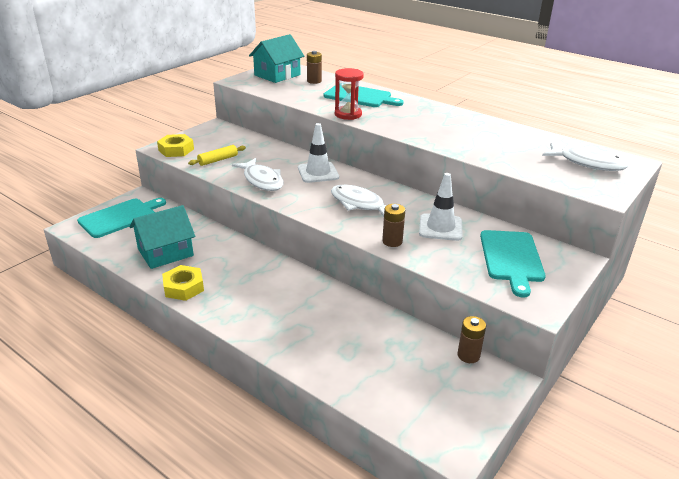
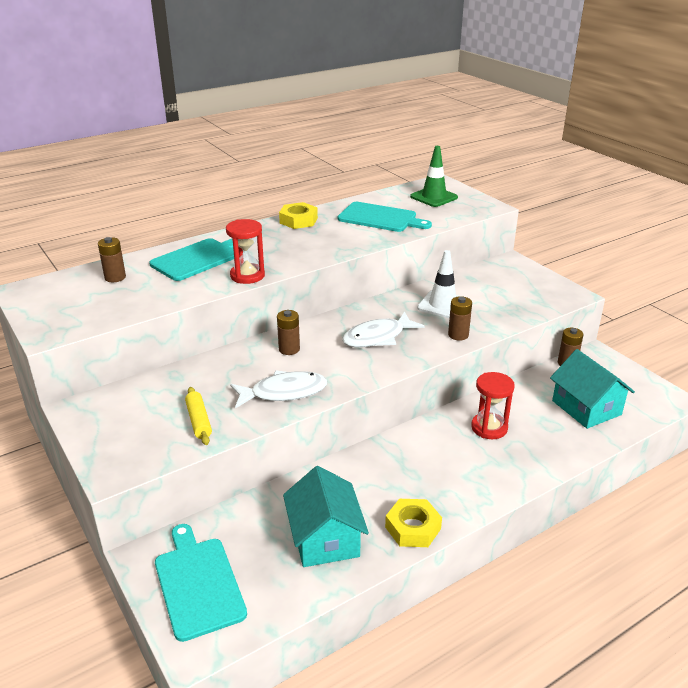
camera: 70 degrees left, 0 degrees up
yellow nut [157,134,194,157] -> yellow nut moved to [279,202,318,229]
turquoise house [249,34,304,83] -> turquoise house moved to [550,349,635,429]
white traffic cone [298,123,339,183] -> brown battery [277,310,300,355]
turquoise cutting board [480,230,546,297] -> turquoise cutting board moved to [338,202,432,232]
white fish [542,143,628,171] -> green traffic cone [410,146,458,207]
none -> red hourglass [471,372,515,439]

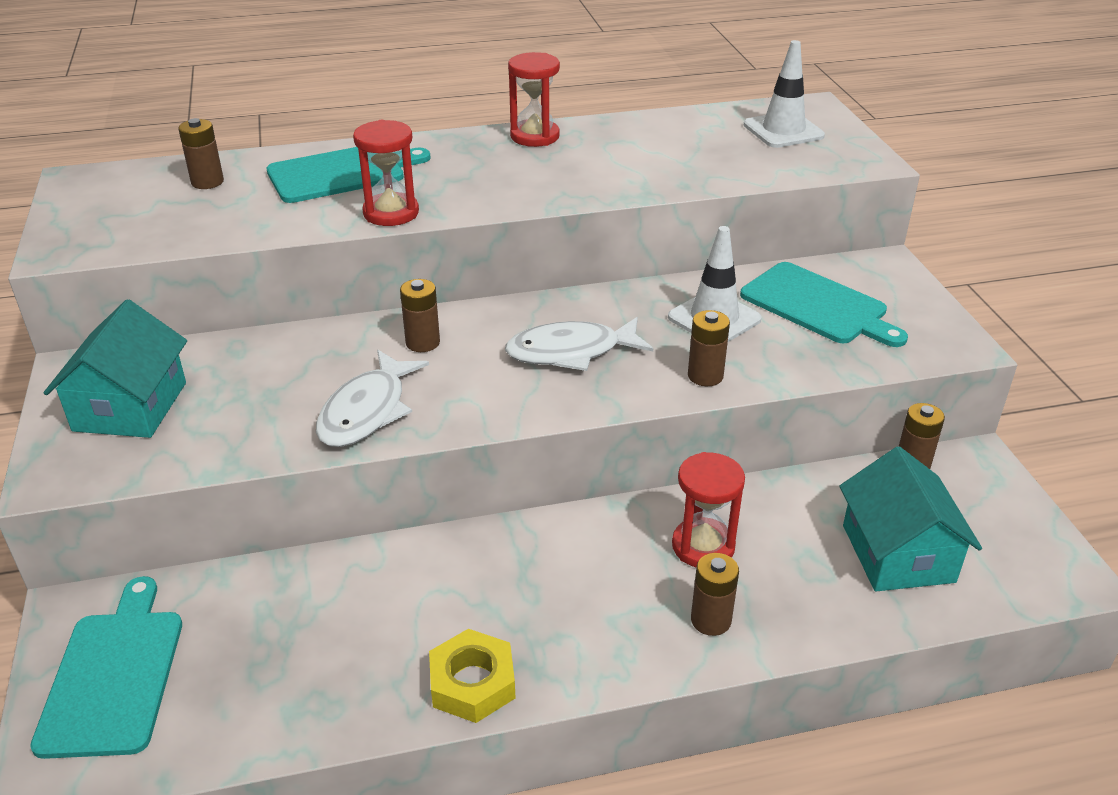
camera: 20 degrees right, 5 degrees up
yellow rolling pin [185,387,212,445] -> none
white fish [230,370,327,409] -> white fish turned 105 degrees clockwise [316,350,429,447]
yellow nut [279,202,318,229] -> red hourglass [508,52,560,147]
turquoise house [283,466,369,567] -> turquoise house moved to [44,300,187,438]
turquoise cutting board [338,202,432,232] -> turquoise cutting board moved to [740,262,908,347]
green traffic cone [410,146,458,207] -> white traffic cone [744,40,825,148]
none -> brown battery [691,553,739,636]

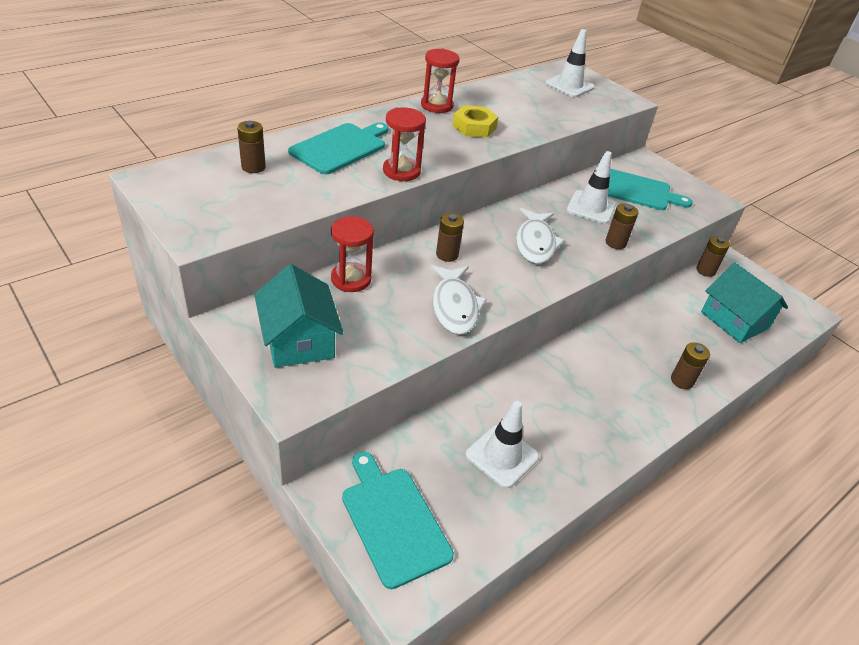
camera: 30 degrees left, 5 degrees up
yellow nut [429,629,515,723] -> yellow nut moved to [452,105,498,138]
white fish [505,317,653,371] -> white fish turned 45 degrees counterclockwise [516,208,565,264]
red hourglass [672,452,745,567] -> red hourglass moved to [331,216,374,292]
none -> white traffic cone [466,401,539,488]

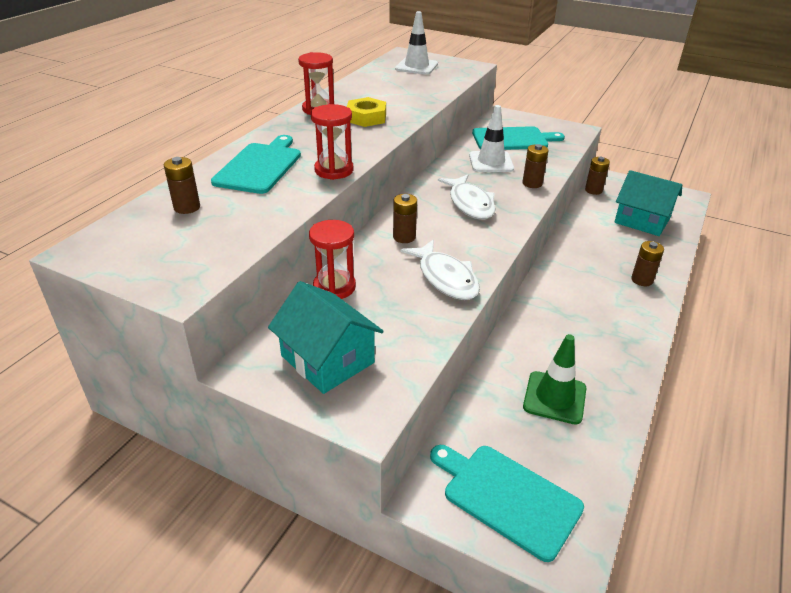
camera: 20 degrees left, 5 degrees down
white traffic cone [466,401,539,488] -> green traffic cone [523,334,586,425]

